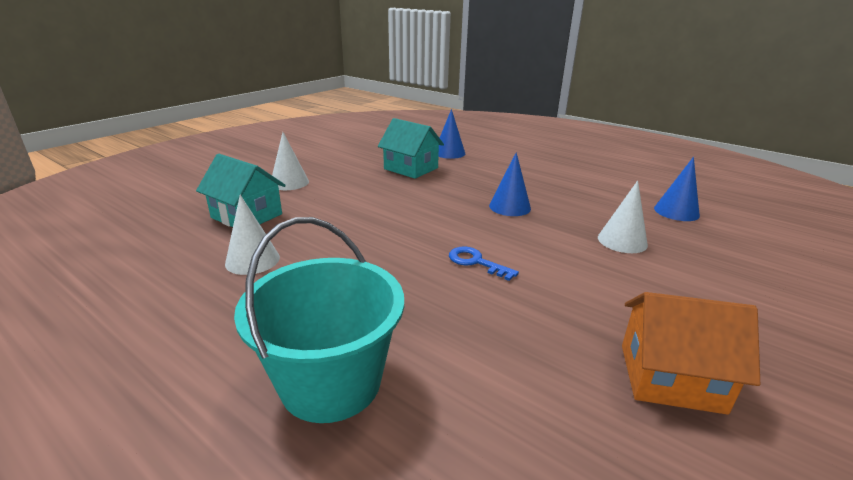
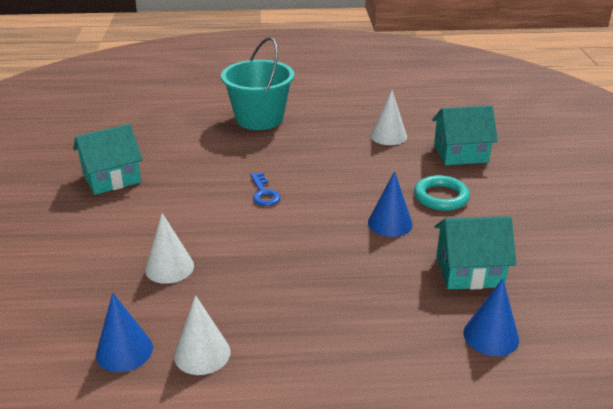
camera: 140 degrees right, 5 degrees up
white cone [272,132,309,190] -> white cone moved to [174,295,230,375]
blue key [449,247,519,281] -> blue key turned 75 degrees clockwise [250,172,281,206]
blue cone [489,152,531,216] -> blue cone moved to [368,171,413,237]
orange house [622,292,760,415] -> turquoise house [73,124,143,195]
none -> turquoise ring [414,175,470,211]

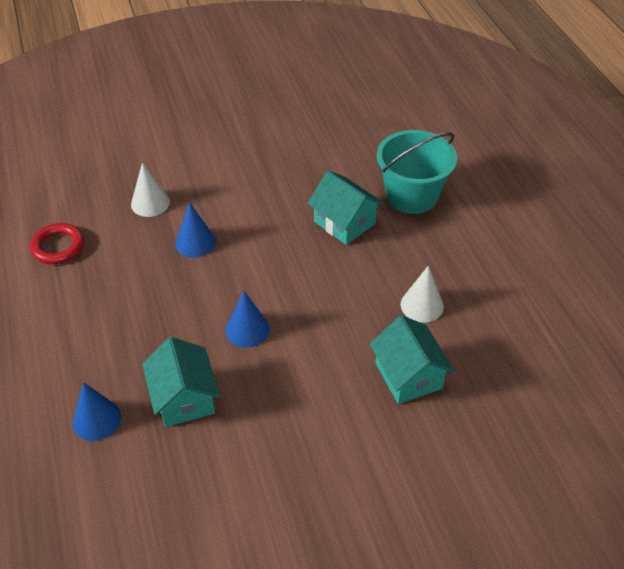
camera: 75 degrees right, 15 degrees up
turquoise house [73,124,143,195] -> turquoise house moved to [308,170,383,245]
blue cone [96,293,153,372] -> blue cone moved to [175,202,216,257]
white cone [174,295,230,375] -> red ring [30,223,84,264]
blue key [250,172,281,206] -> none
turquoise ring [414,175,470,211] -> none

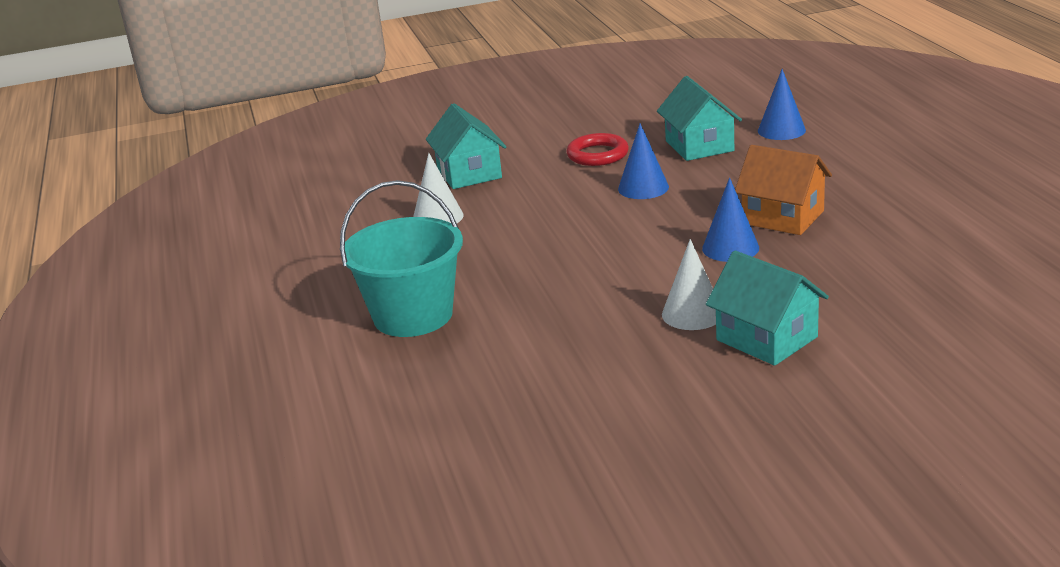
camera: 175 degrees left, 20 degrees down
red ring [30,223,84,264] -> red ring moved to [566,133,629,166]
white cone [131,163,170,217] -> white cone moved to [662,239,716,330]
turquoise house [308,170,383,245] -> turquoise house moved to [706,251,829,366]
none -> orange house [735,145,832,235]

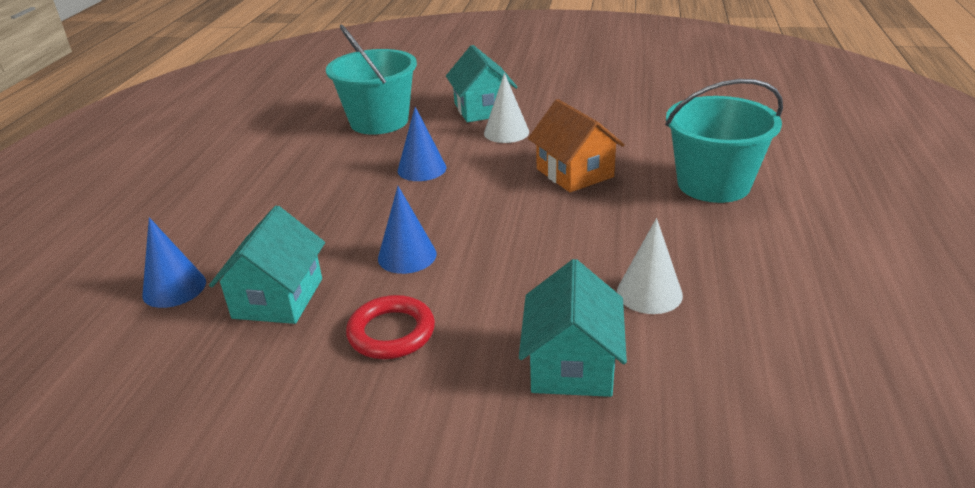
camera: 155 degrees left, 5 degrees up
orange house [735,145,832,235] -> orange house moved to [528,99,625,192]
none -> turquoise bucket [326,25,417,135]

